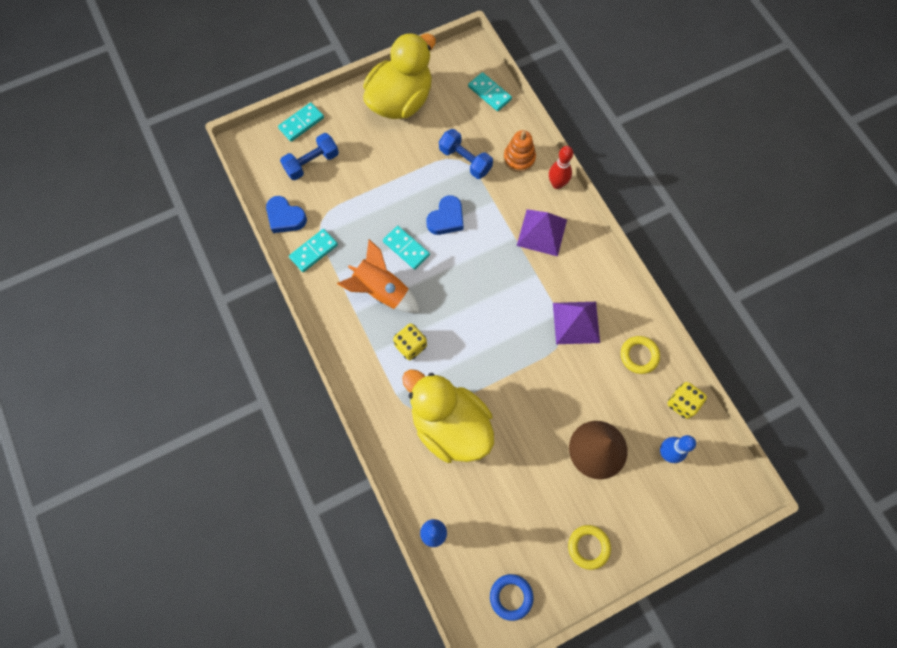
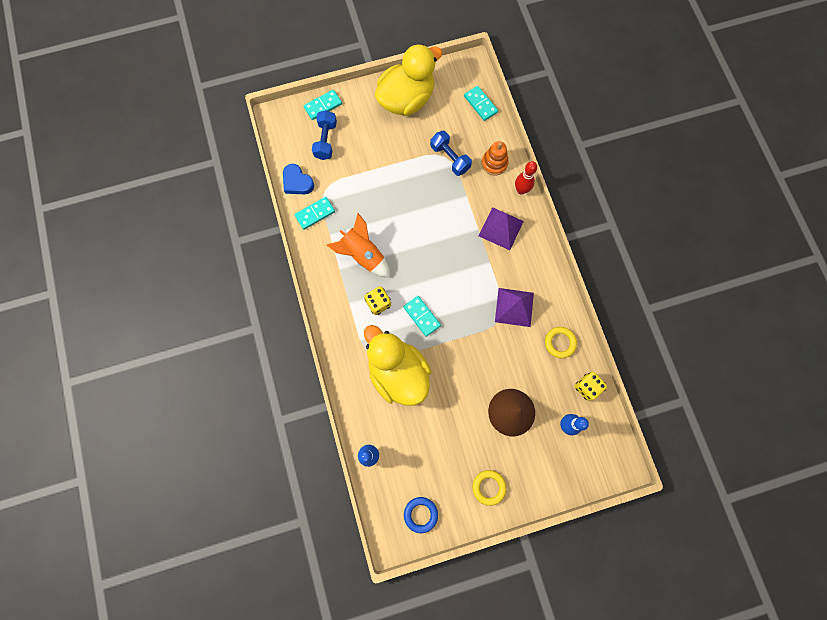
camera: 10 degrees right, 5 degrees up
blue dumbbell [280,133,339,180] -> blue dumbbell turned 60 degrees counterclockwise [312,110,337,160]
turquoise domino [383,226,430,269] -> turquoise domino moved to [403,296,441,337]
blue heart [427,195,463,235] -> none

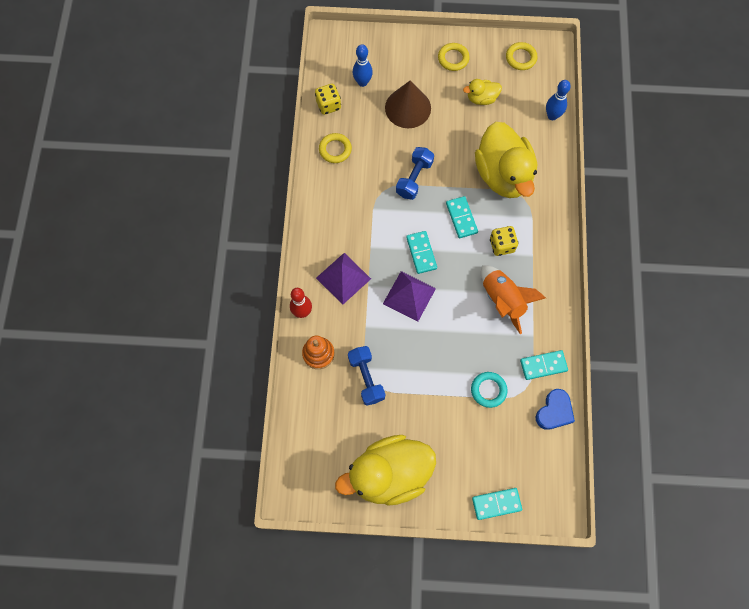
camera: 160 degrees left, 5 degrees down
blue heart [283,164,314,194] -> blue heart turned 60 degrees clockwise [536,389,575,430]
blue dumbbell [312,110,337,160] -> blue dumbbell moved to [396,147,434,200]
blue ring [404,497,438,533] -> yellow ring [506,42,538,70]
turquoise domino [464,86,498,121] -> turquoise domino moved to [406,231,437,274]
purple pyramid [495,288,534,327] -> purple pyramid moved to [383,271,436,322]
none -> yellow duck [463,79,502,105]
none -> turquoise ring [471,372,507,408]

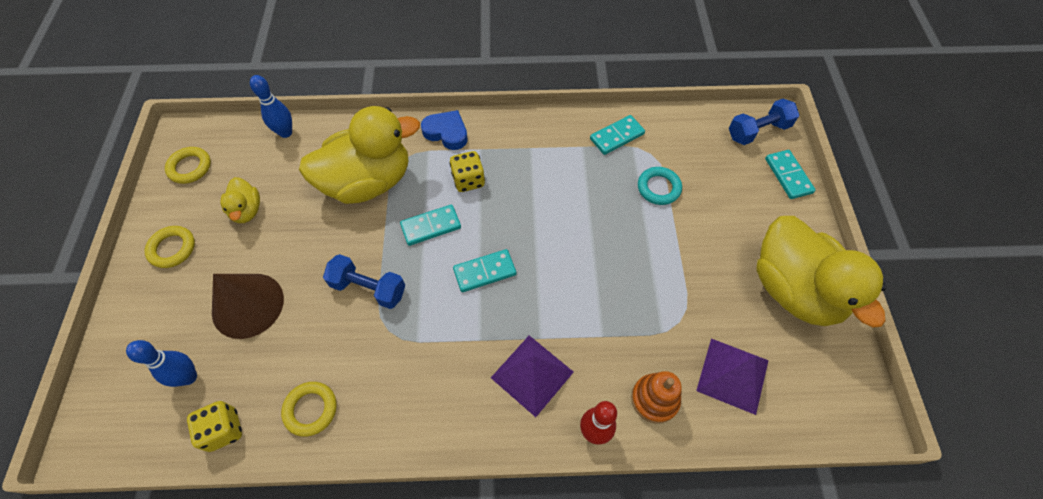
camera: 95 degrees left, 10 degrees down
blue dumbbell [348,346,385,406] -> blue dumbbell moved to [729,99,799,145]
purple pyramid [383,271,436,322] -> purple pyramid moved to [696,338,769,415]
orange rocket [481,265,546,334] -> none
turquoise domino [520,350,568,380] -> turquoise domino turned 75 degrees clockwise [590,115,645,155]
blue heart [536,389,575,430] -> blue heart moved to [421,110,468,150]

